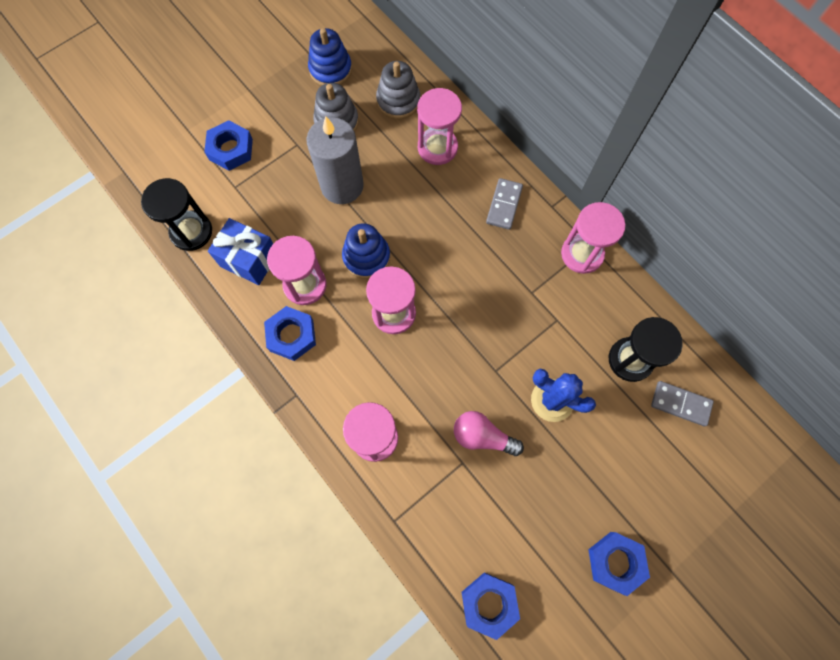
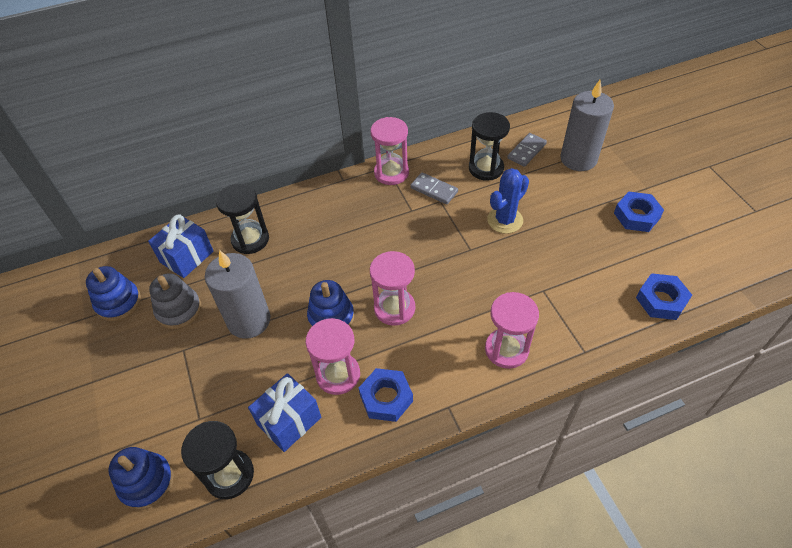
camera: 70 degrees left, 20 degrees down
blue nut [204,120,253,171] -> none
grey stacking toy [376,61,420,119] -> blue gift [148,214,214,278]
pink hourglass [417,88,462,165] -> black hourglass [216,183,269,254]
pink light bulb [454,411,524,456] -> none
grey domino [486,178,523,230] -> grey domino moved to [410,172,458,204]
none -> blue stacking toy [108,447,174,510]
none -> grey candle [560,80,614,171]

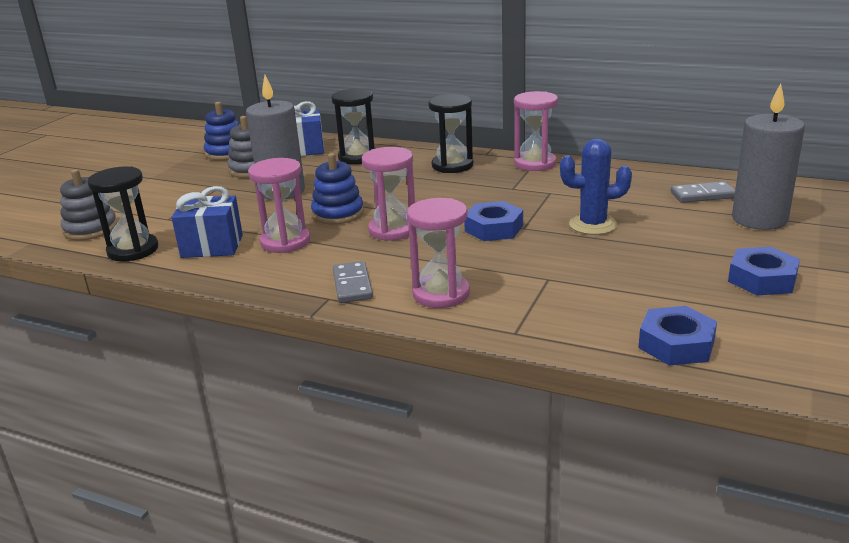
camera: 45 degrees right, 25 degrees down
blue stacking toy [108,447,174,510] -> grey stacking toy [60,169,118,241]
blue nut [359,368,413,422] -> blue nut moved to [464,201,523,241]
grey domino [410,172,458,204] -> grey domino moved to [333,261,373,303]
black hourglass [469,112,510,181] -> black hourglass moved to [428,94,473,173]

